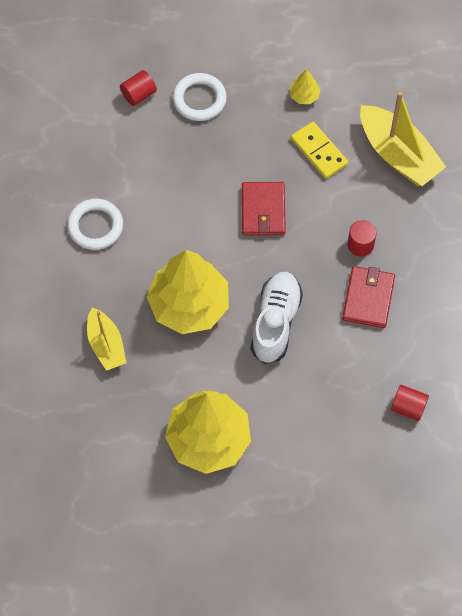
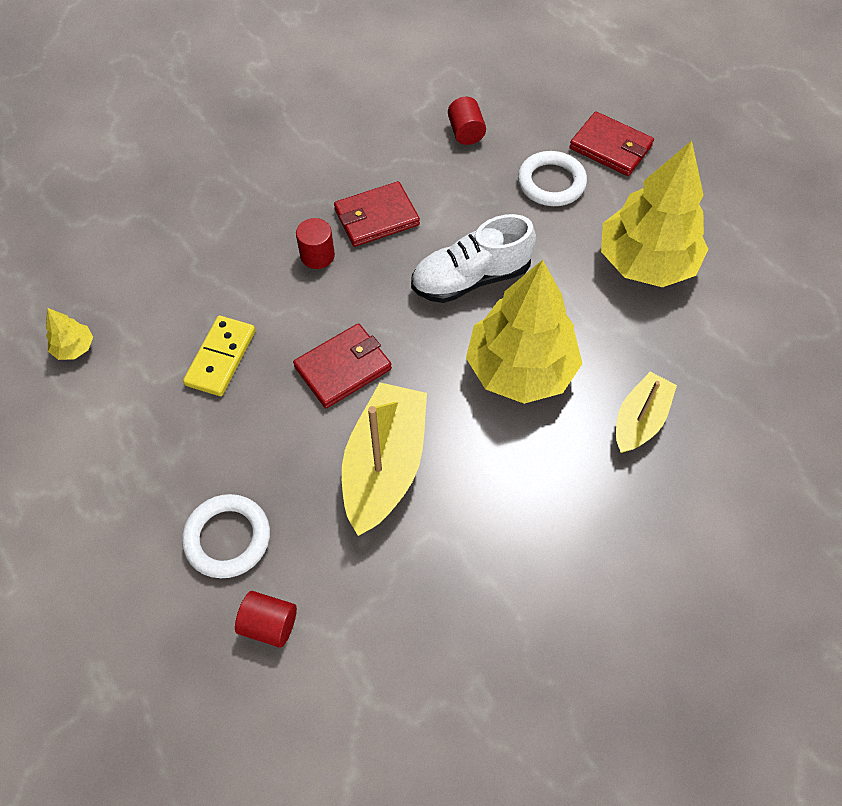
camera: 125 degrees left, 5 degrees down
white ring [67,199,123,250] -> white ring moved to [518,151,587,206]
yellow tree [289,69,320,104] -> yellow tree moved to [46,308,93,360]
yellow boat [360,92,446,186] -> yellow boat moved to [342,382,427,536]
none -> red wallet [569,111,654,176]

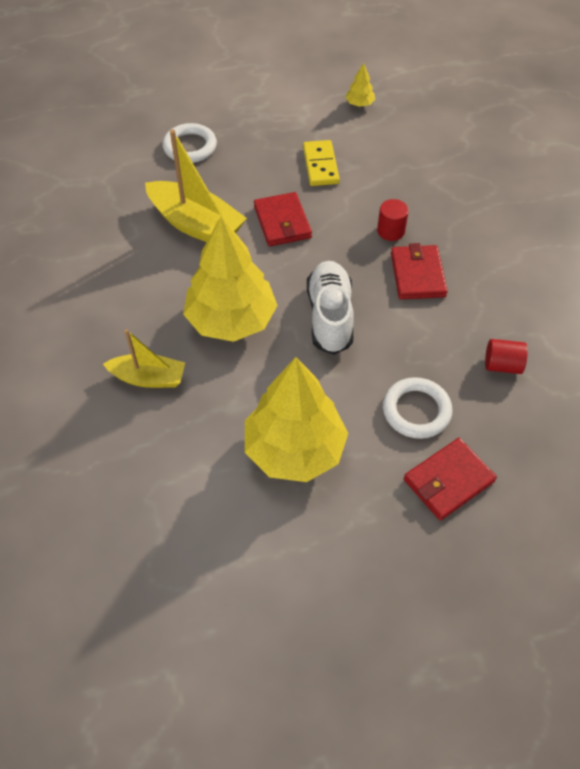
camera: 110 degrees right, 5 degrees down
yellow domino [183,316,255,396] -> yellow domino turned 45 degrees clockwise [303,140,340,186]
red cylinder [235,591,297,648] -> none
yellow boat [616,372,677,453] -> yellow boat turned 45 degrees counterclockwise [103,329,185,388]

